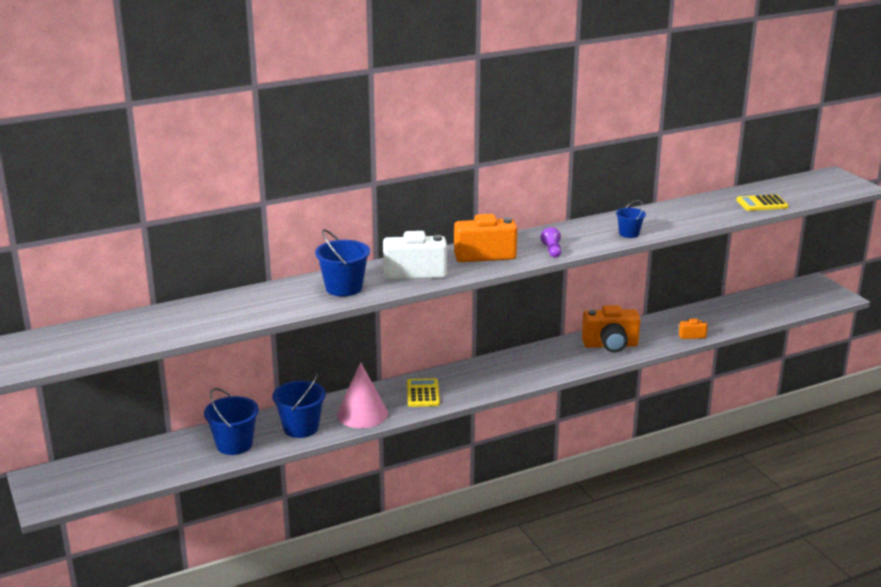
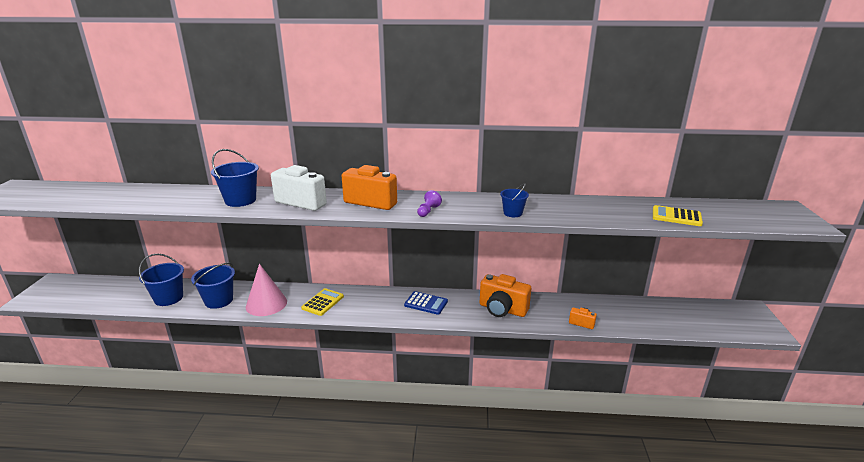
camera: 30 degrees right, 0 degrees up
none -> blue calculator [404,291,448,315]

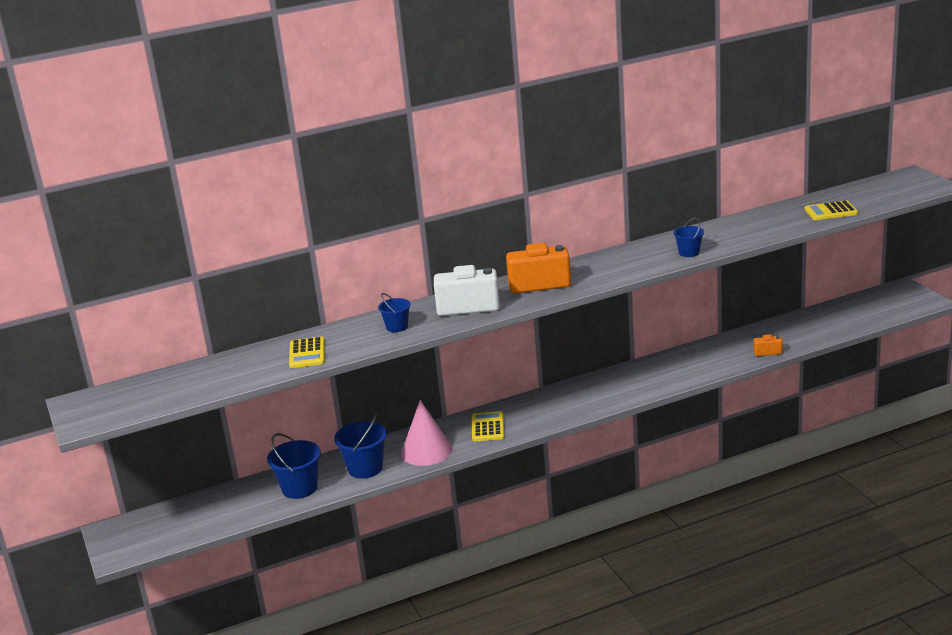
camera: 25 degrees left, 0 degrees up
blue bucket [211,149,259,207] -> blue bucket [378,293,411,332], size x0.60
blue calculator [404,291,448,315] -> none
purple pawn [417,190,442,217] -> none
orange camera [480,274,531,317] -> none
none -> yellow calculator [289,336,325,368]

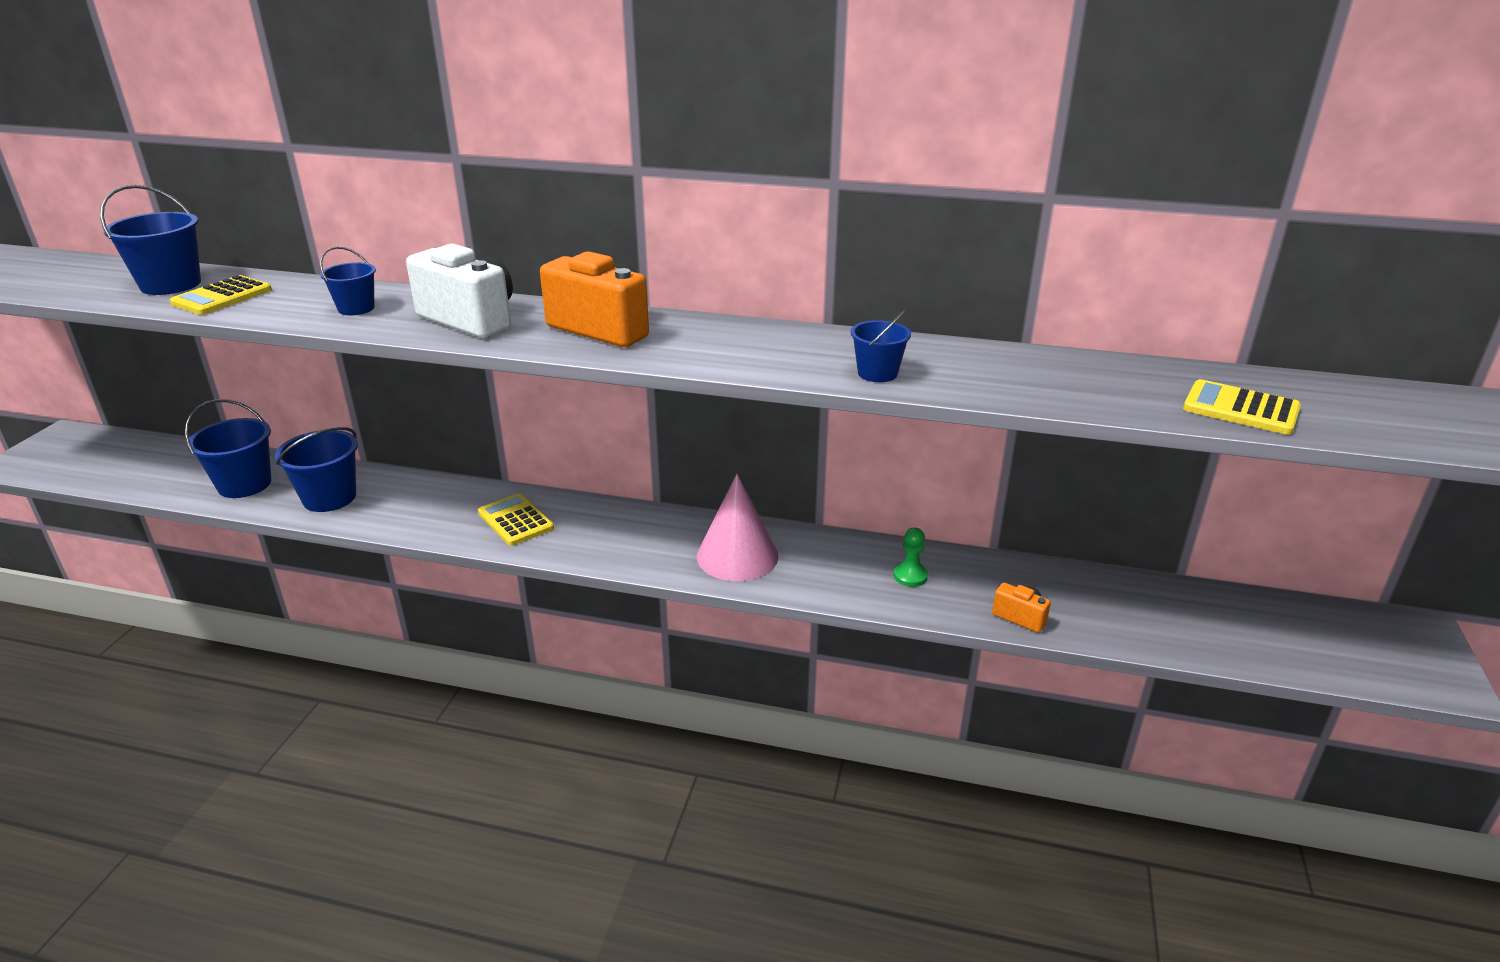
camera: 35 degrees right, 5 degrees up
pink cone [401,400,452,466] -> pink cone moved to [697,474,779,581]
yellow calculator [472,411,504,441] -> yellow calculator turned 75 degrees counterclockwise [478,493,554,546]
none -> blue bucket [100,185,201,295]
none -> green pawn [894,528,928,587]

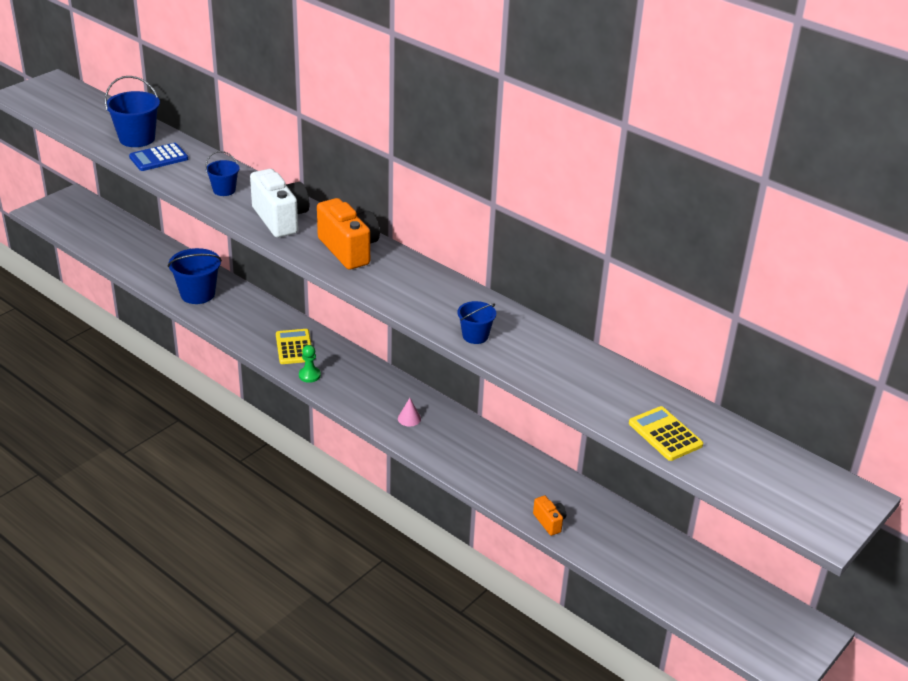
camera: 25 degrees right, 5 degrees up
yellow calculator [170,275,272,315] -> blue calculator [129,143,188,171]
blue bucket [185,399,271,498] -> none
pink cone [697,474,779,581] -> pink cone [398,398,421,426], size x0.41
green pawn [894,528,928,587] -> green pawn moved to [299,345,321,383]

